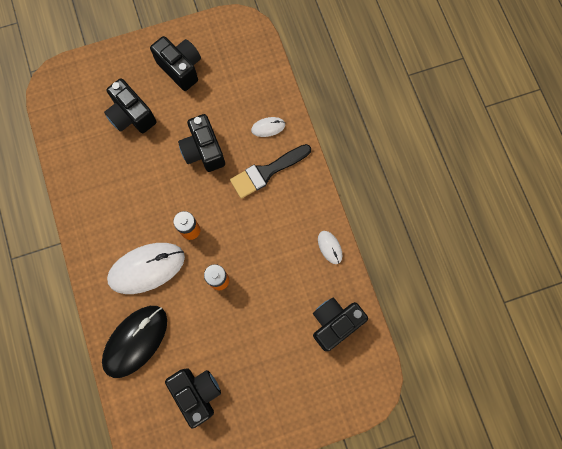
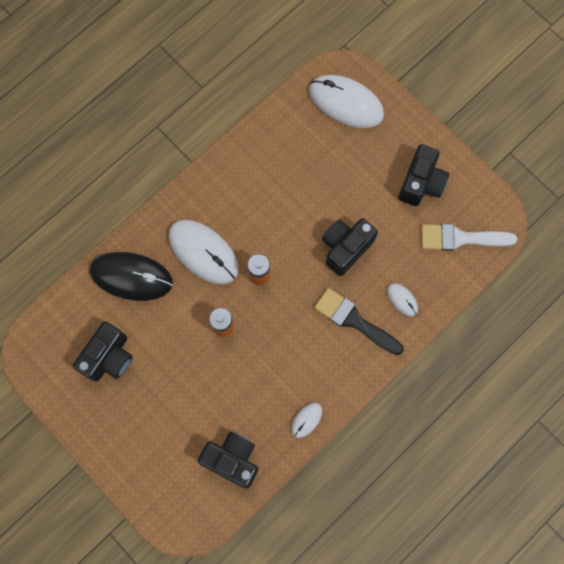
camera: 65 degrees right, 0 degrees up
black camera [104,78,156,133] -> none
none -> white mouse [309,75,384,128]
none -> white brush [422,224,517,251]

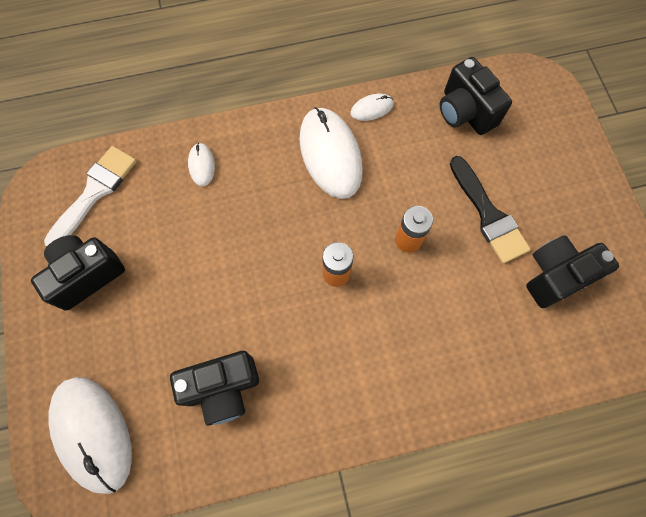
camera: 150 degrees left, 5 degrees down
black mouse [90,252,173,301] -> none
white mouse [169,220,239,284] -> white mouse moved to [299,107,363,199]
black brush [315,288,404,355] -> black brush moved to [450,156,531,264]
black camera [322,218,378,276] -> black camera moved to [170,351,259,426]
white brush [422,224,517,251] -> white brush turned 90 degrees counterclockwise [44,146,137,246]

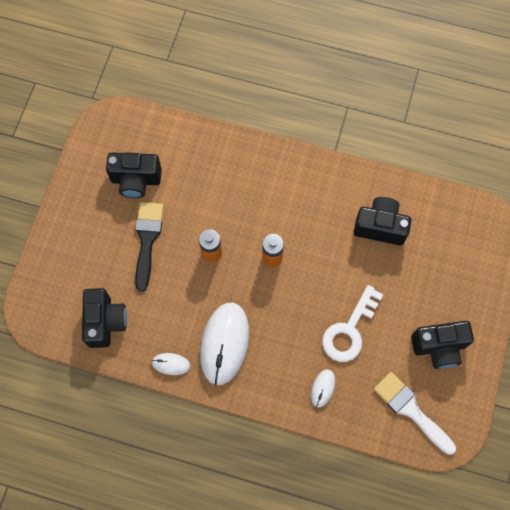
camera: 150 degrees left, 0 degrees up
white brush [44,146,137,246] -> white brush turned 75 degrees clockwise [374,372,456,455]
white mouse [48,377,132,494] -> none
none -> white key [322,285,383,362]

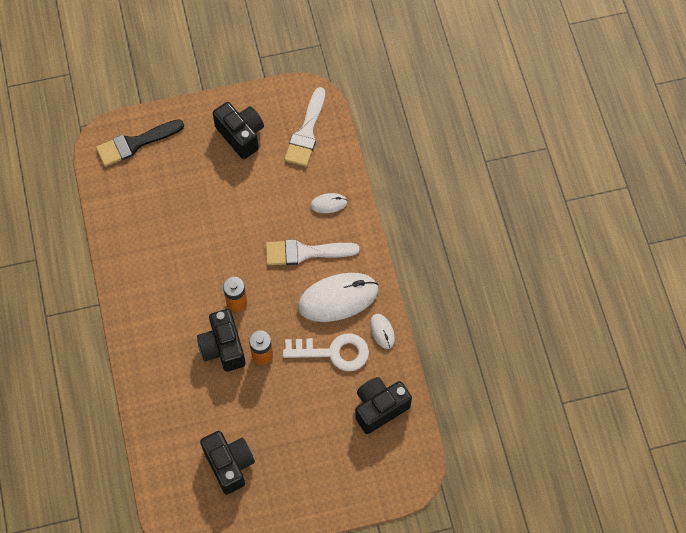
camera: 120 degrees left, 5 degrees down
black brush [135,202,164,292] -> black brush moved to [96,119,184,166]
white key [322,285,383,362] -> white key moved to [283,333,369,371]
black camera [354,197,411,246] -> black camera moved to [197,309,246,371]
none -> white brush [266,239,359,265]

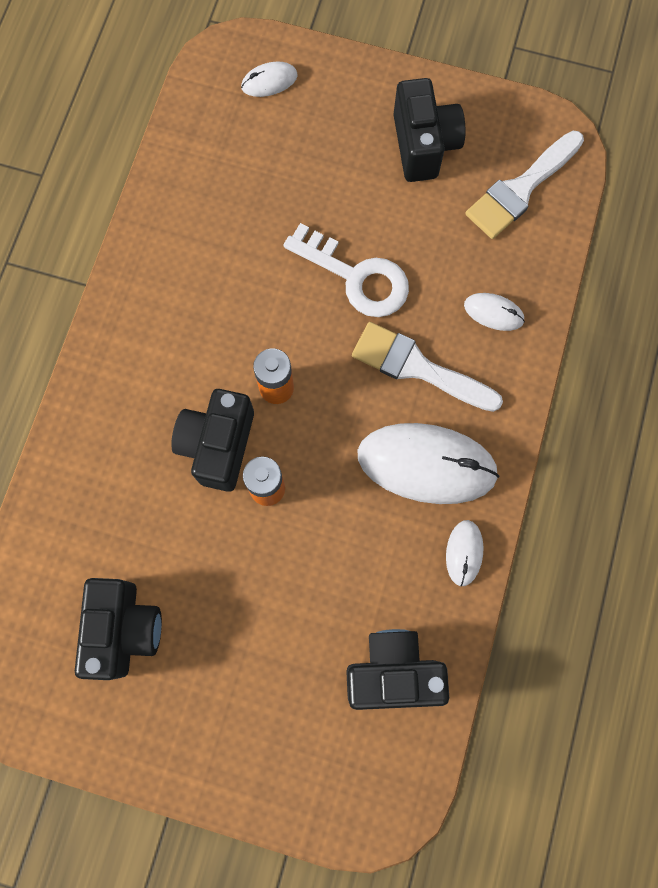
camera: 30 degrees right, 10 degrees up
black brush [96,119,184,166] -> white mouse [241,61,298,97]
white key [283,333,369,371] -> white key moved to [283,223,409,317]

